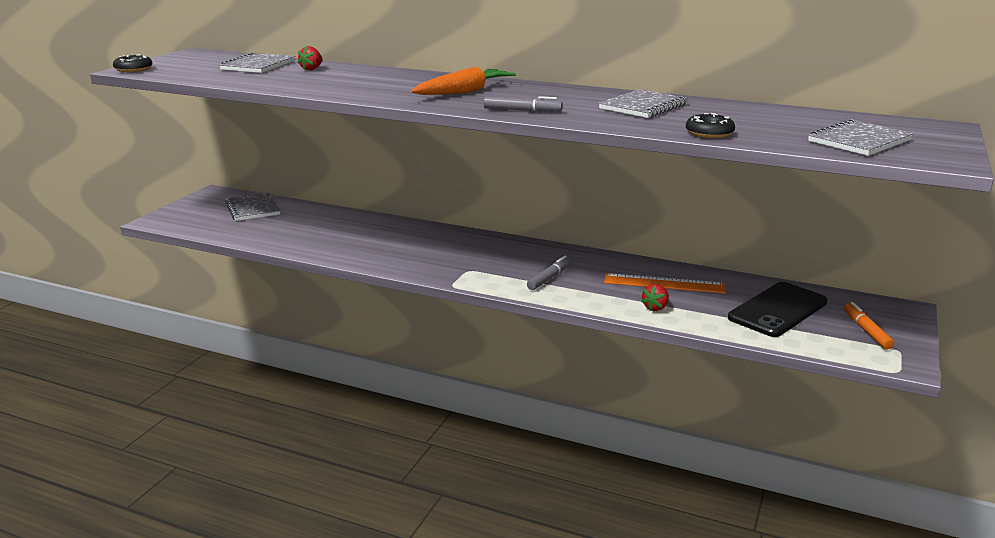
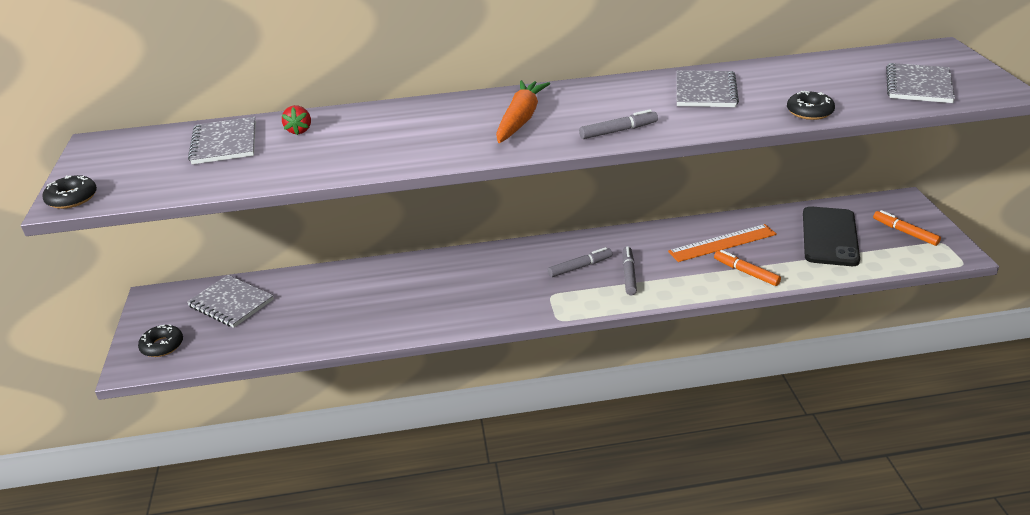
camera: 30 degrees left, 10 degrees up
red strawberry [641,284,669,311] -> orange marker [714,250,781,286]
none -> black donut [138,324,183,357]
none -> grey marker [548,247,612,277]

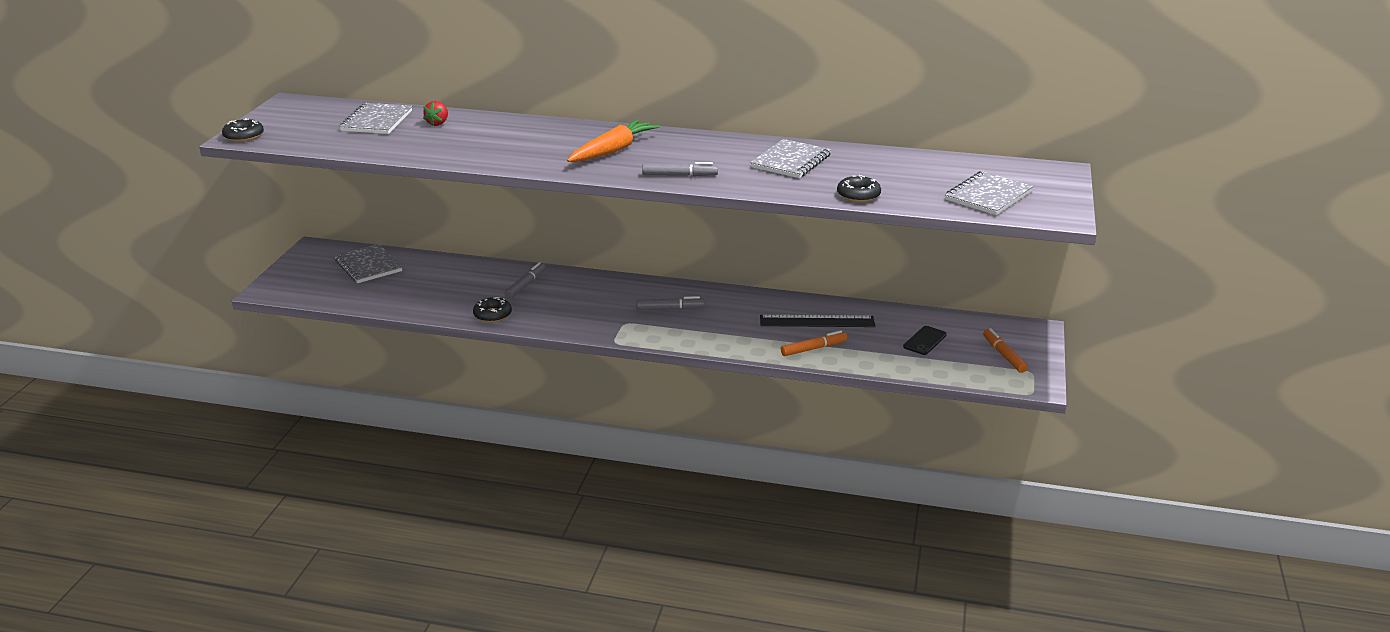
camera: 20 degrees right, 5 degrees down
black donut [138,324,183,357] -> black donut moved to [473,297,512,323]
grey marker [622,246,637,295] -> grey marker moved to [505,262,546,299]
orange ruler [668,224,777,262] -> black ruler [760,315,875,327]
orange marker [714,250,781,286] -> orange marker turned 90 degrees clockwise [781,330,847,356]
black phone [803,206,860,266] -> black phone [903,326,947,355], size x0.50

